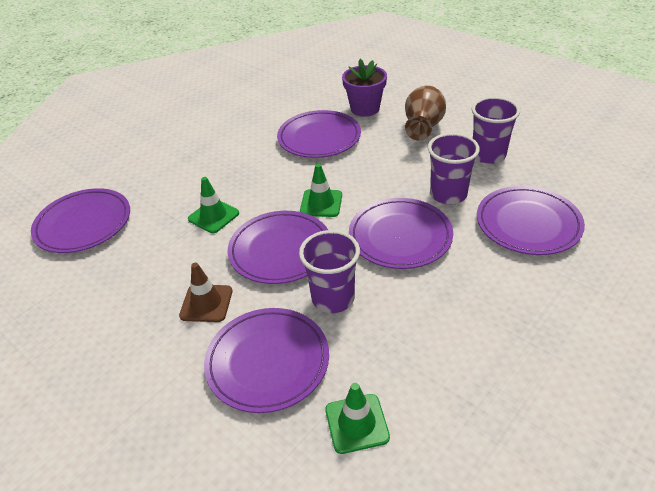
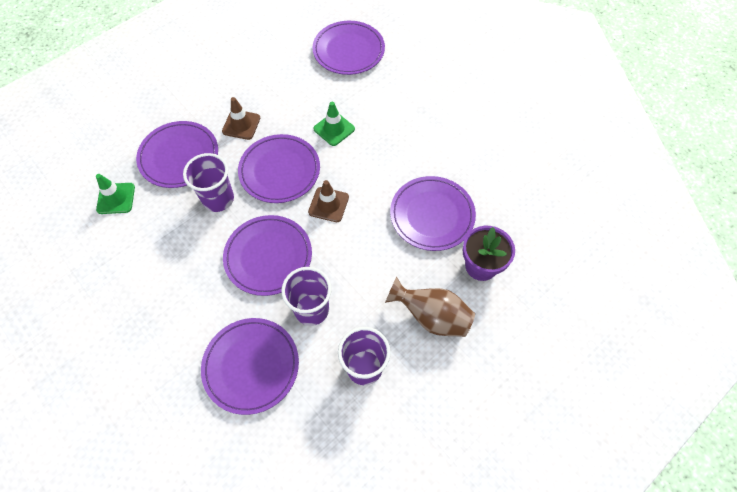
camera: 95 degrees right, 20 degrees up
green traffic cone [300,164,342,217] -> brown traffic cone [308,180,349,222]

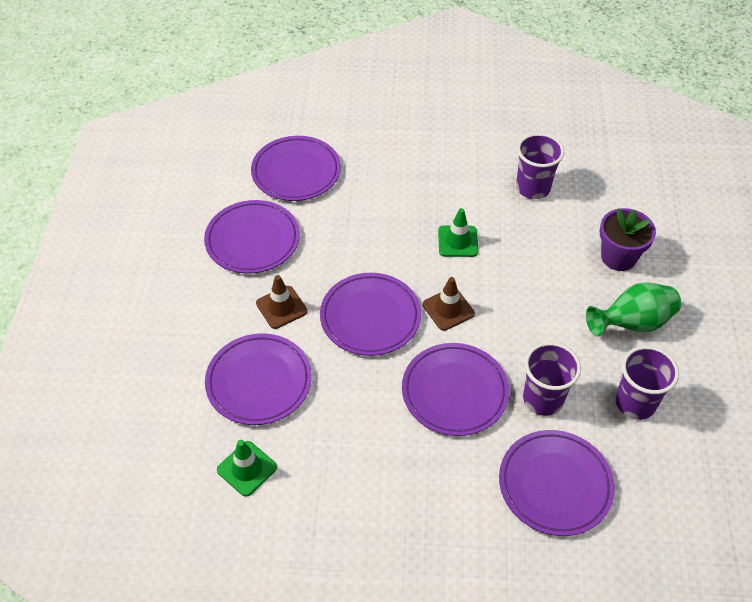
camera: 45 degrees left, 10 degrees down
purple cup [183,153,234,212] -> purple cup moved to [516,133,564,199]
green traffic cone [314,102,355,146] -> green traffic cone moved to [438,208,478,257]
brown vase [385,277,475,337] -> green vase [586,282,681,336]
purple plate [390,176,476,251] -> purple plate moved to [204,200,300,274]

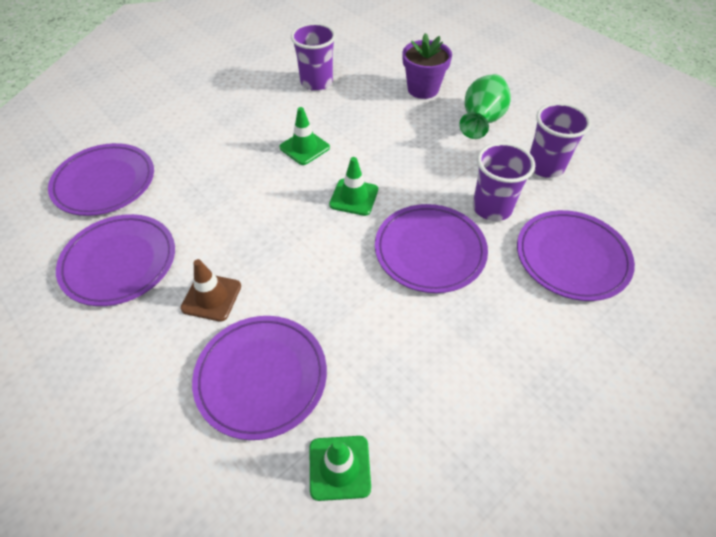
camera: 45 degrees left, 0 degrees up
purple plate [320,273,421,356] -> none
brown traffic cone [423,277,475,331] -> green traffic cone [329,157,378,216]

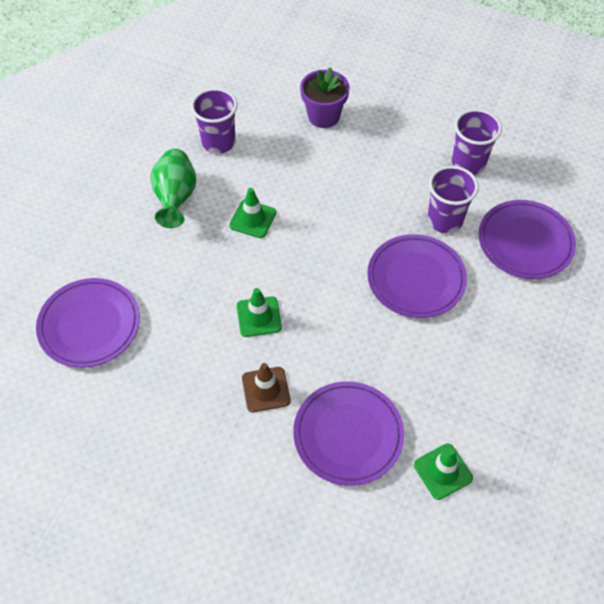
camera: 25 degrees left, 5 degrees up
purple plate [56,214,175,306] -> none
green traffic cone [329,157,378,216] -> green traffic cone moved to [237,288,282,337]
green vase [459,74,511,139] -> green vase moved to [150,149,196,228]

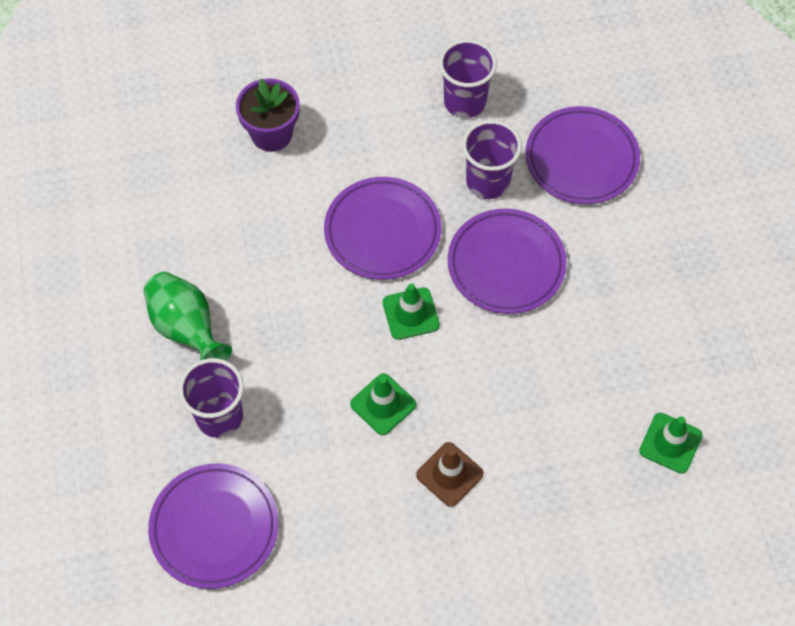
camera: 35 degrees left, 5 degrees up
purple cup [191,88,237,154] -> purple cup moved to [179,358,244,438]
green traffic cone [229,188,276,238] -> green traffic cone moved to [383,283,440,340]
purple plate [293,381,404,486] -> purple plate moved to [324,177,441,280]

